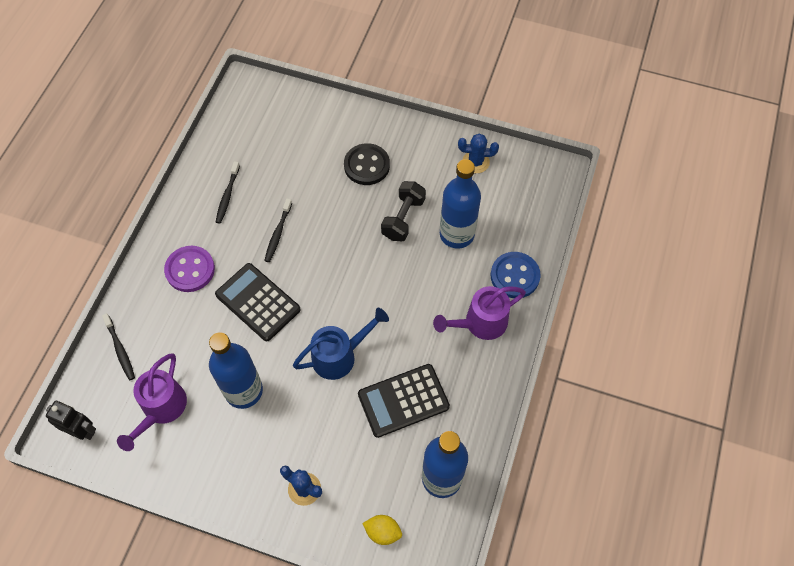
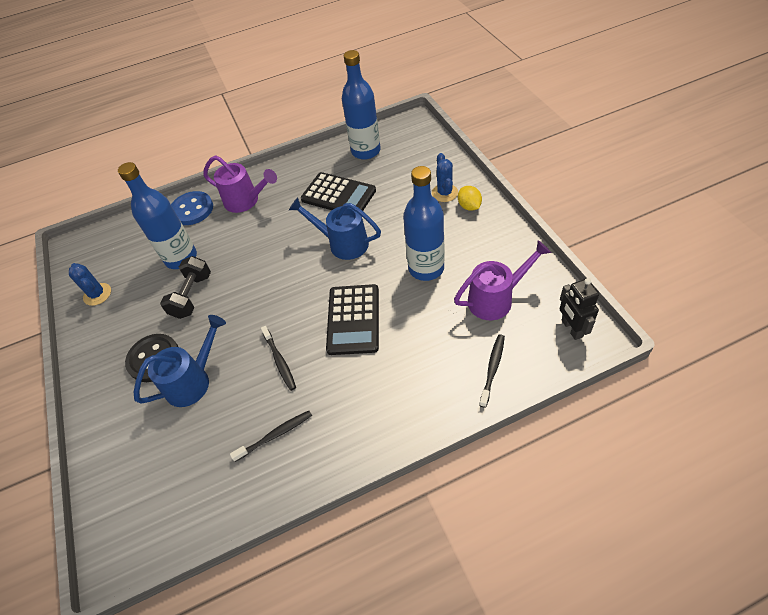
camera: 125 degrees left, 10 degrees down
purple button [164,246,215,292] -> none
black toothbrush [264,199,292,262] -> black toothbrush turned 90 degrees clockwise [261,326,296,391]
yellow lemon [362,515,402,545] -> yellow lemon moved to [458,186,482,211]
black dumbbell [381,181,426,241] -> black dumbbell turned 60 degrees counterclockwise [160,256,211,319]
none -> blue watering can [134,315,226,407]

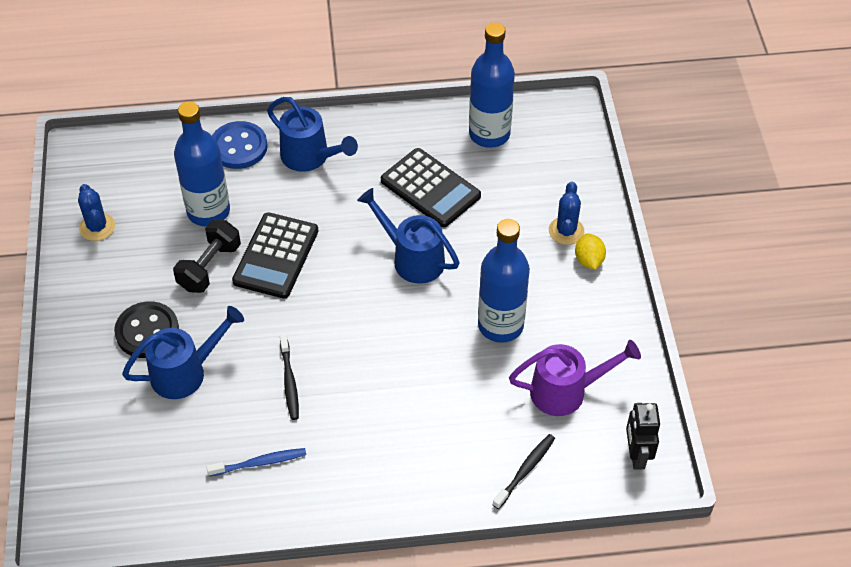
camera: 10 degrees right, 0 degrees up
purple watering can [203,155,277,213] -> blue watering can [267,97,358,172]
black toothbrush [230,411,312,462] -> blue toothbrush [206,448,306,476]
black calculator [326,284,379,355] -> black calculator moved to [232,212,318,299]

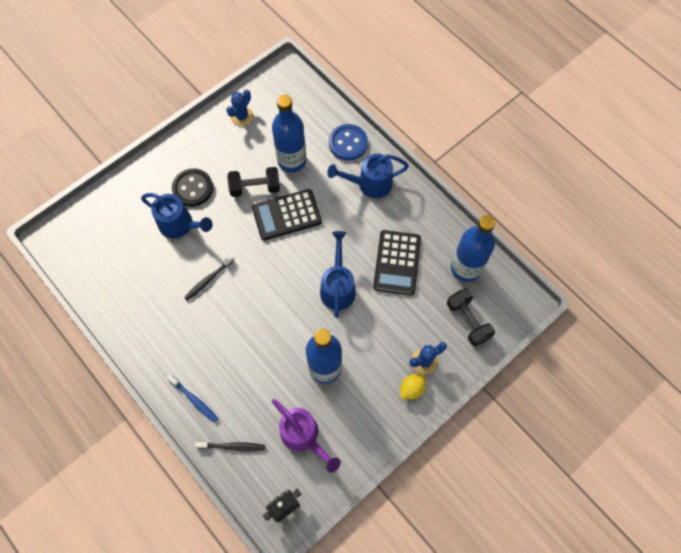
camera: 55 degrees right, 15 degrees up
blue toothbrush [206,448,306,476] -> blue toothbrush moved to [167,374,218,423]
blue watering can [267,97,358,172] -> blue watering can turned 75 degrees clockwise [327,154,409,198]
none -> black dumbbell [447,289,495,346]

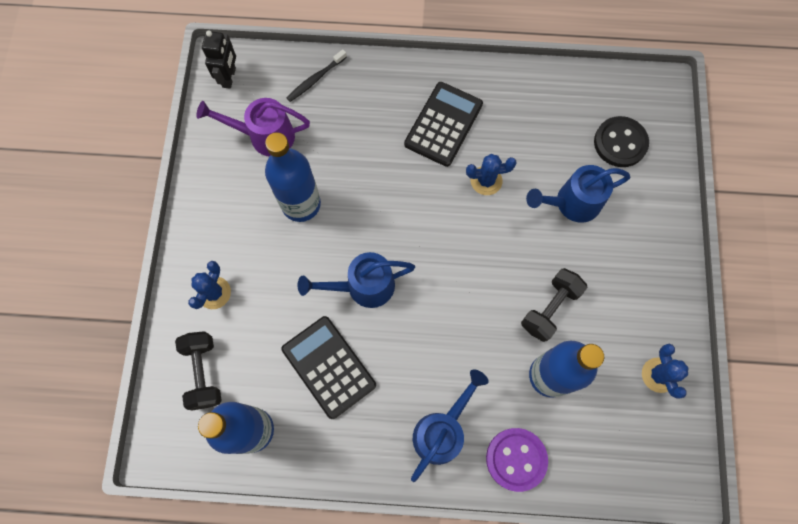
camera: 135 degrees right, 5 degrees up
blue toothbrush [167,374,218,423] -> none
black button [172,168,213,207] -> black button moved to [594,116,649,167]
black toothbrush [184,255,234,301] -> blue cactus [466,154,517,195]
black calculator [252,189,322,241] -> black calculator moved to [404,82,483,167]
blue watering can [320,231,356,318] -> blue watering can turned 120 degrees clockwise [298,252,415,308]
blue button [329,124,368,161] -> purple button [486,428,548,492]
yellow lemon [400,374,426,400] -> none
black dumbbell [447,289,495,346] -> black dumbbell turned 60 degrees clockwise [175,331,222,411]

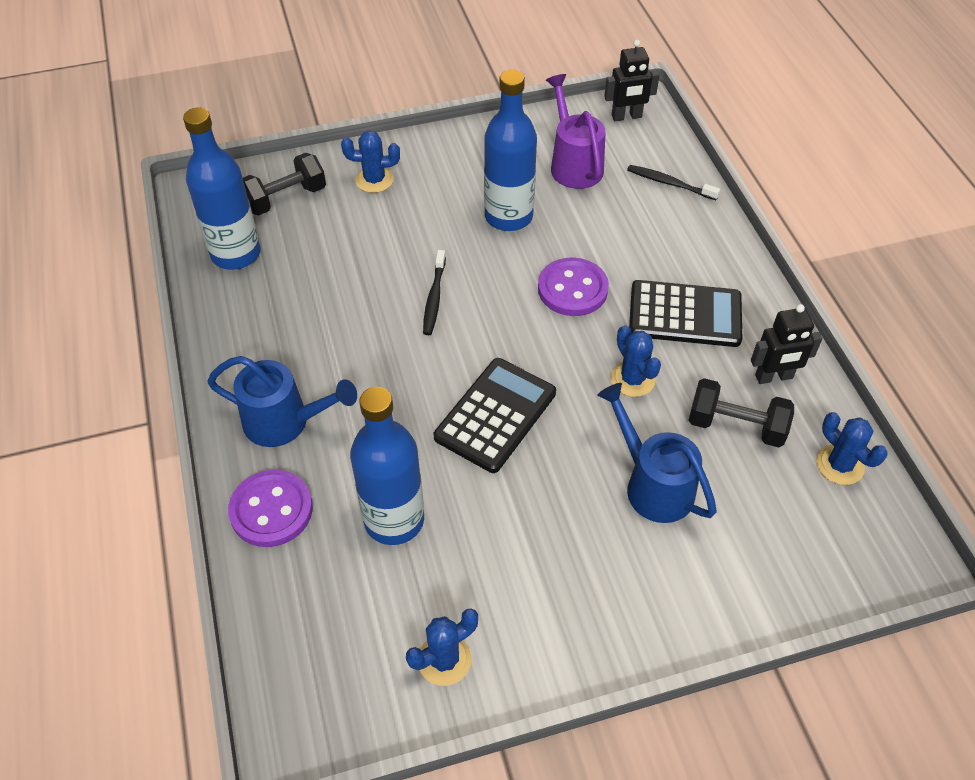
camera: 70 degrees right, 20 degrees down
black calculator [281,316,376,419] -> black calculator moved to [434,358,556,473]
blue watering can [298,252,415,308] -> black toothbrush [423,250,446,335]
black dumbbell [521,268,588,342] -> black dumbbell moved to [689,378,794,448]
black button [594,116,649,167] -> none
none -> purple button [538,257,609,316]
none -> black robot [751,304,823,384]
none -> blue cactus [816,412,888,485]

